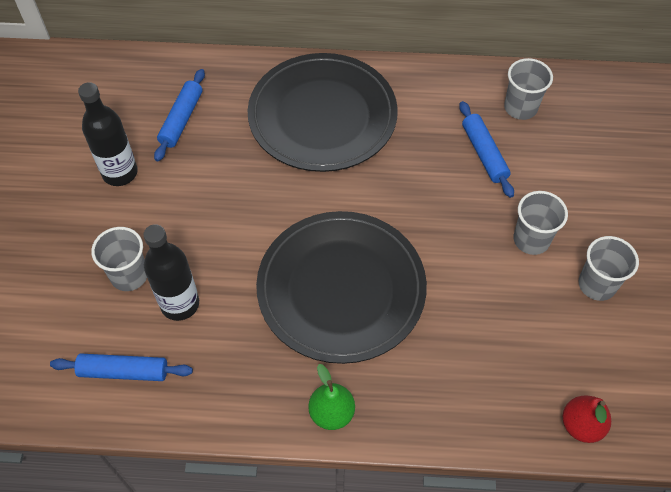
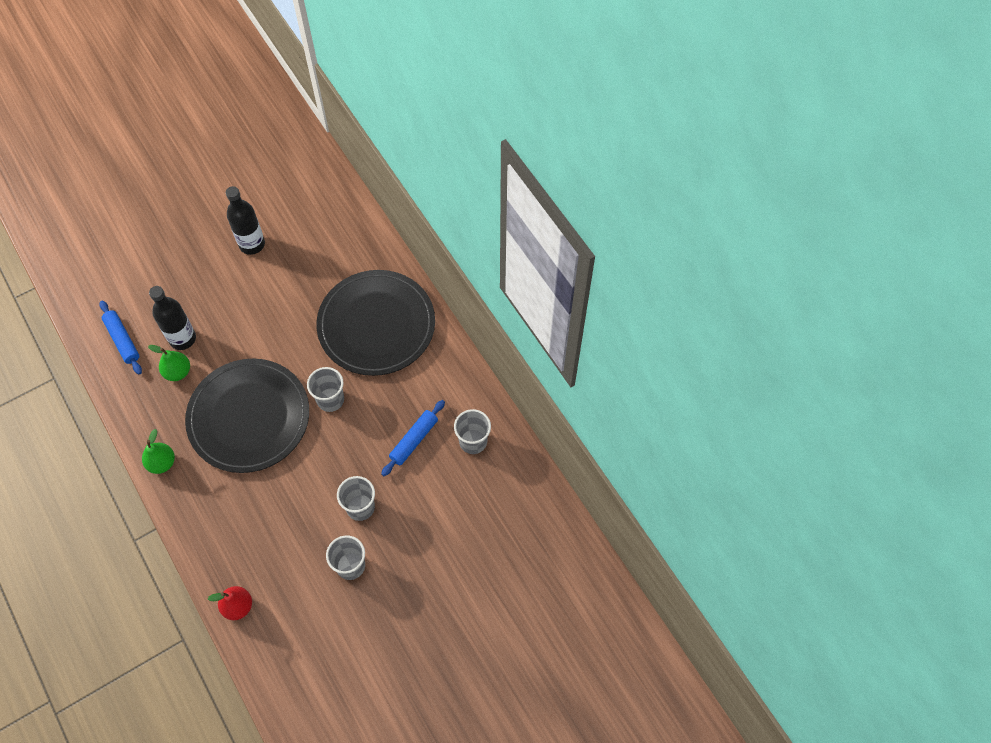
camera: 55 degrees right, 5 degrees up
grey cup [91,227,147,291] -> grey cup moved to [307,367,344,412]
blue rolling pin [154,69,205,161] -> none
none -> green pear [148,345,190,381]

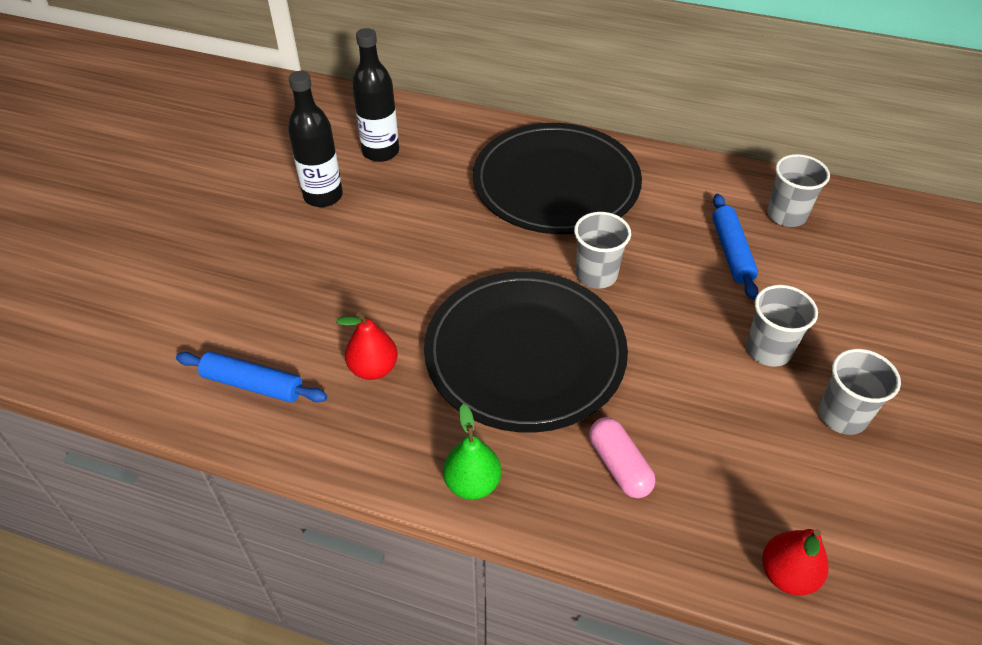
camera: 40 degrees left, 15 degrees down
green pear [148,345,190,381] -> red pear [336,312,398,380]
black bottle [149,286,196,350] -> black bottle moved to [352,28,399,162]
none -> pink capsule [589,417,655,498]

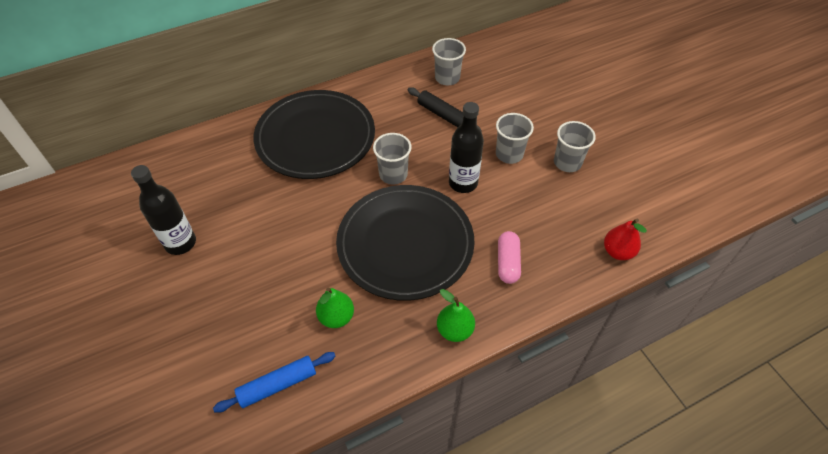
camera: 45 degrees left, 5 degrees up
red pear [336,312,398,380] -> green pear [316,287,354,328]
black bottle [352,28,399,162] -> black bottle moved to [449,102,484,193]
pink capsule [589,417,655,498] -> pink capsule turned 75 degrees clockwise [498,231,521,284]
blue rolling pin [712,194,758,299] -> black rolling pin [408,87,482,132]

